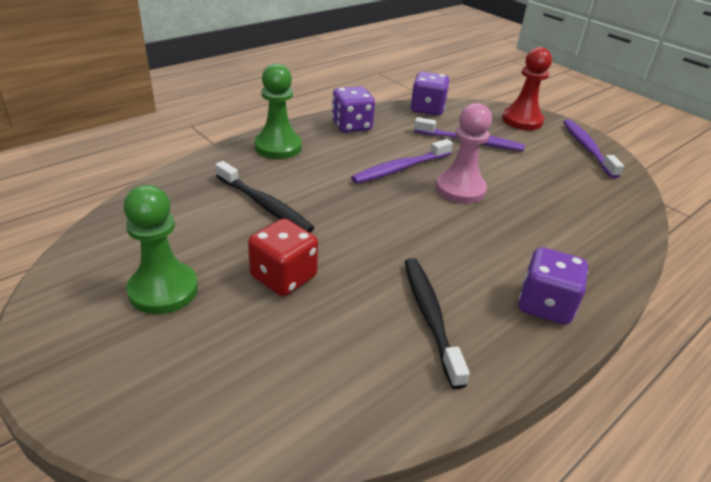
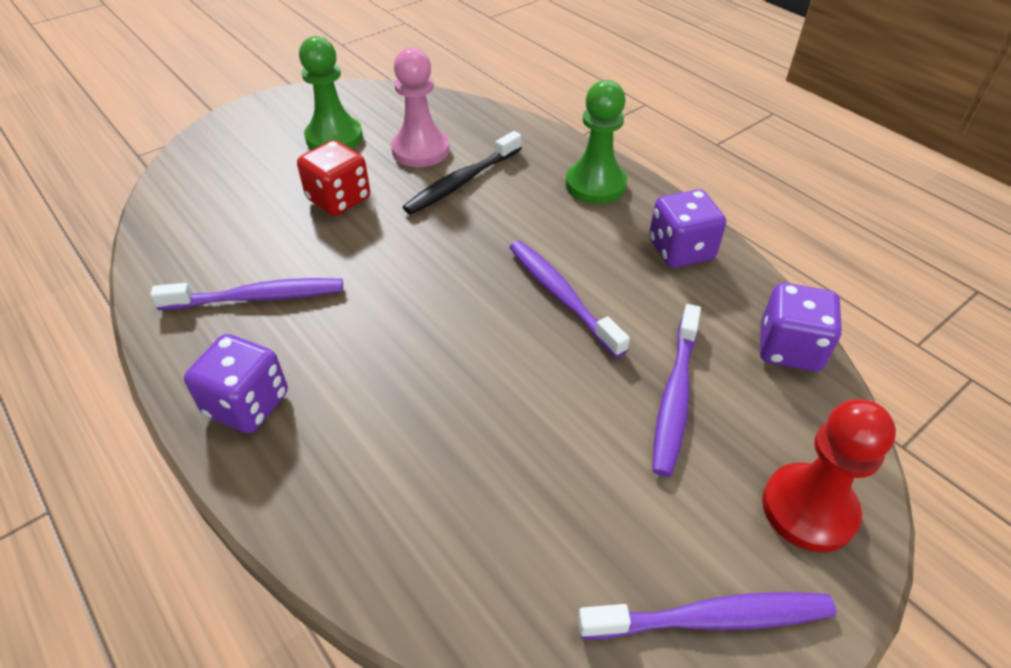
camera: 95 degrees right, 10 degrees up
black toothbrush [405,258,470,389] -> purple toothbrush [150,278,343,310]
pink pawn [436,103,492,204] -> pink pawn moved to [391,48,450,167]

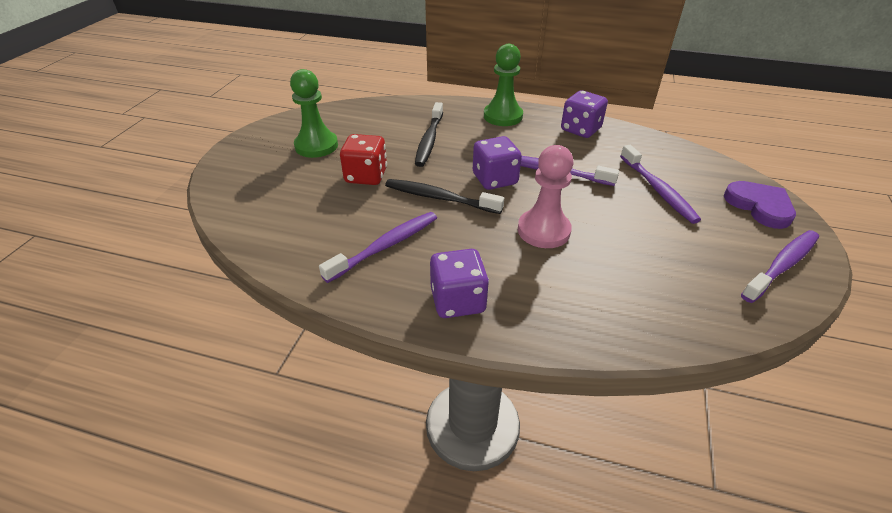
camera: 35 degrees left, 5 degrees down
pink pawn [391,48,450,167] -> pink pawn moved to [518,145,573,248]
purple dice [760,283,842,372] -> purple dice moved to [473,136,522,190]
red pawn [762,399,896,552] -> purple heart [724,181,796,229]
none -> black toothbrush [385,179,504,214]

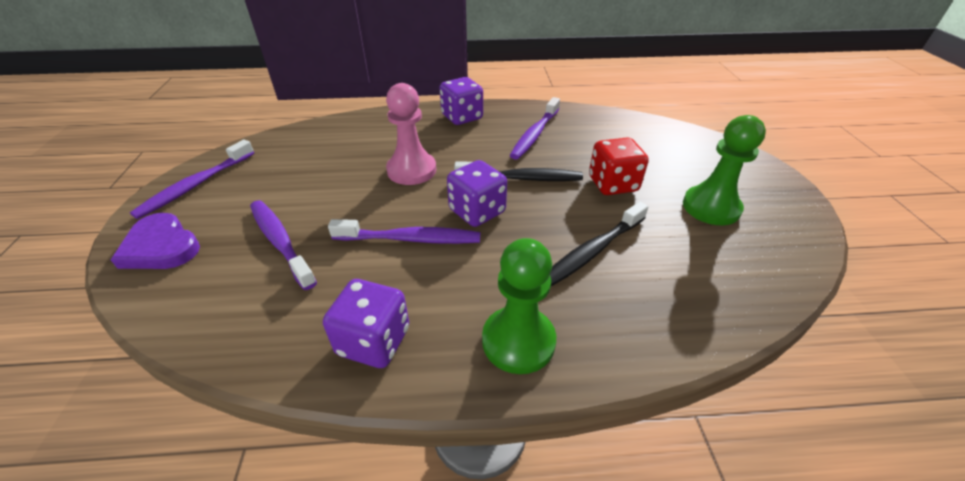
camera: 160 degrees right, 0 degrees up
black toothbrush [415,102,443,167] -> black toothbrush turned 120 degrees counterclockwise [550,202,648,286]

